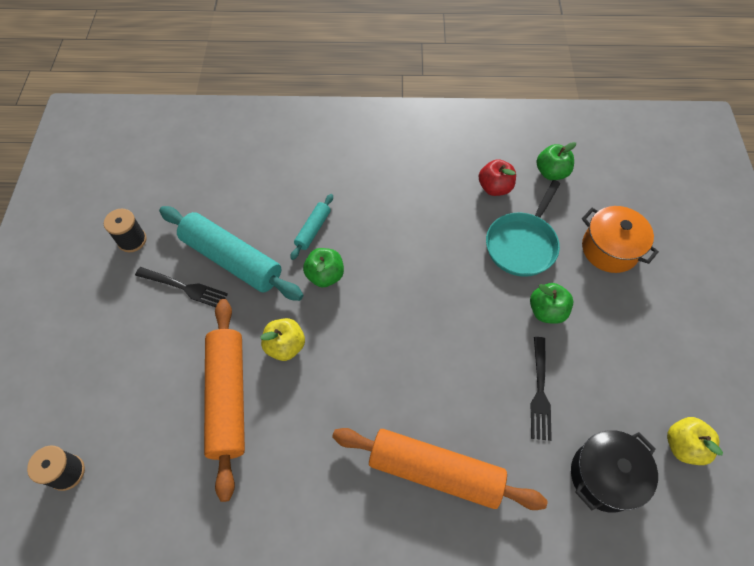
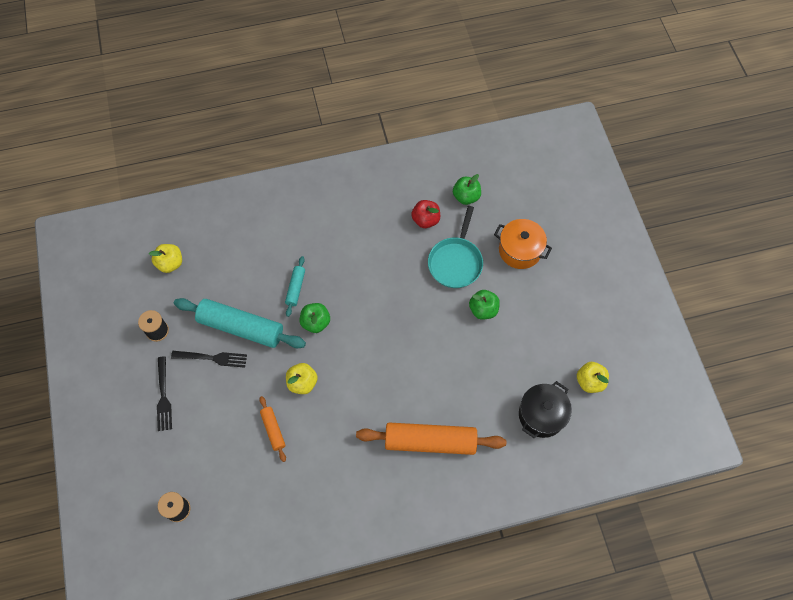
camera: 15 degrees left, 5 degrees up
orange rolling pin [204,299,245,502] -> orange rolling pin [259,396,286,462], size x0.48
black fork [531,337,552,441] -> black fork moved to [157,356,172,431]
none -> yellow apple [149,244,182,273]

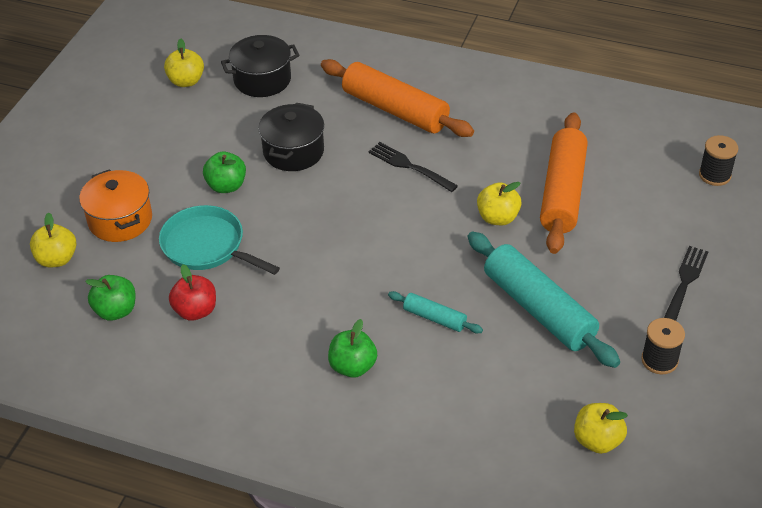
camera: 145 degrees left, 20 degrees down
black fork [171,351,247,368] -> black fork moved to [368,142,458,192]
orange rolling pin [259,396,286,462] -> orange rolling pin [540,112,588,254], size x2.08
turquoise rolling pin [285,256,305,317] -> turquoise rolling pin turned 75 degrees clockwise [388,291,483,334]
green apple [299,303,330,333] -> green apple moved to [328,319,377,378]
turquoise pan [428,206,483,288] -> turquoise pan turned 105 degrees counterclockwise [159,205,280,275]
none -> yellow apple [30,212,76,267]
none -> black pot [258,103,324,171]

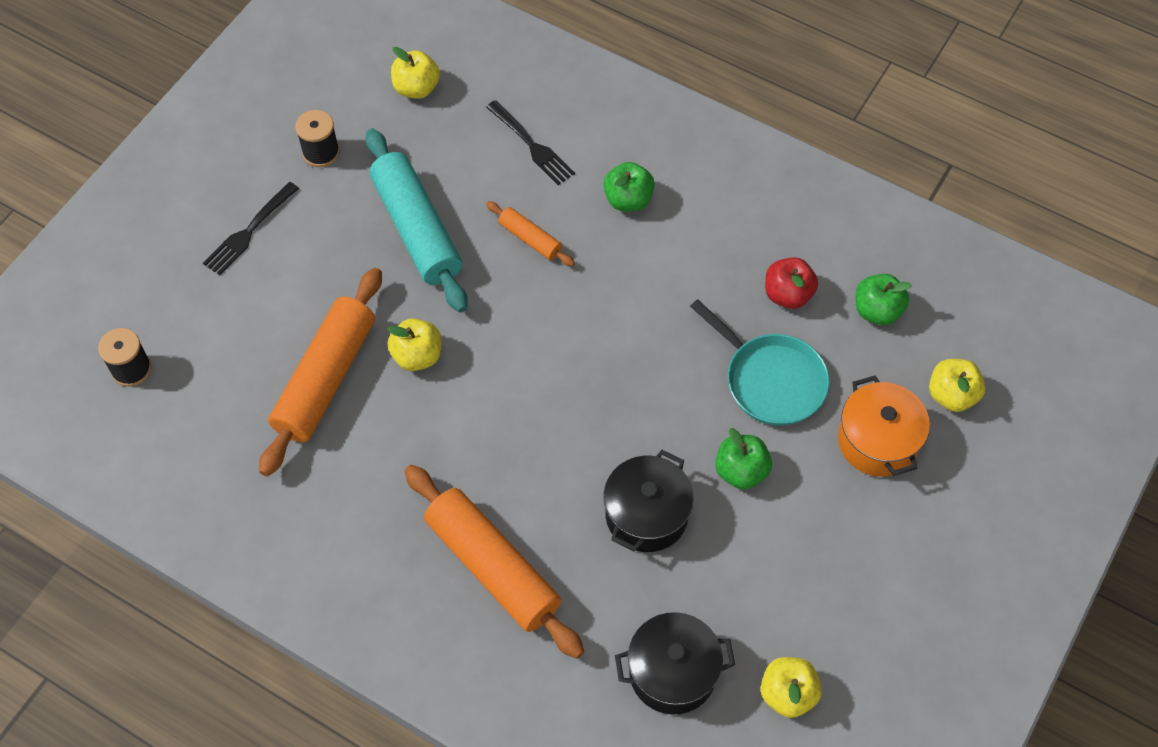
camera: 170 degrees left, 15 degrees up
black fork [368,142,458,192] -> black fork moved to [486,100,575,185]
turquoise rolling pin [388,291,483,334] -> orange rolling pin [486,201,575,267]

